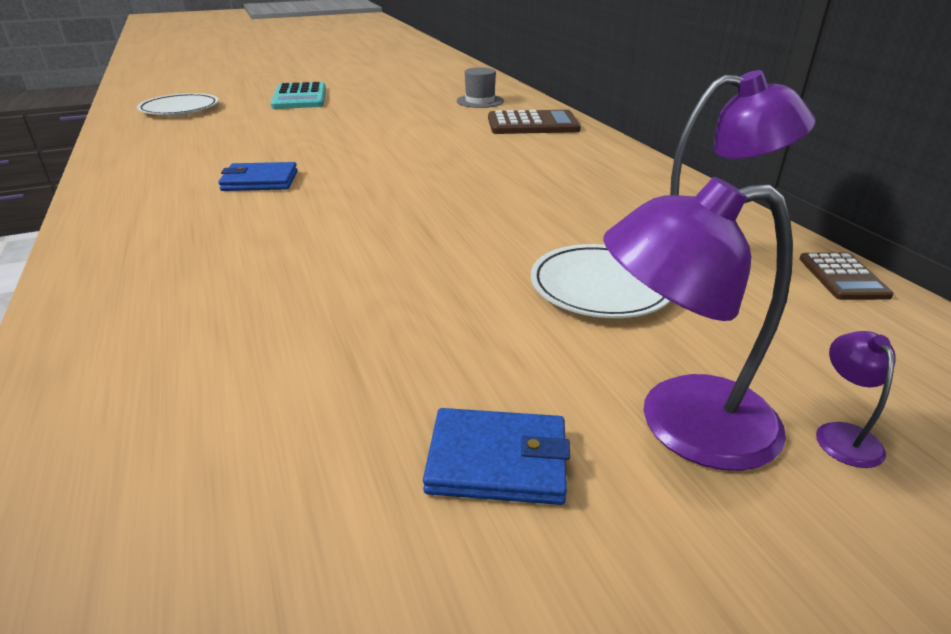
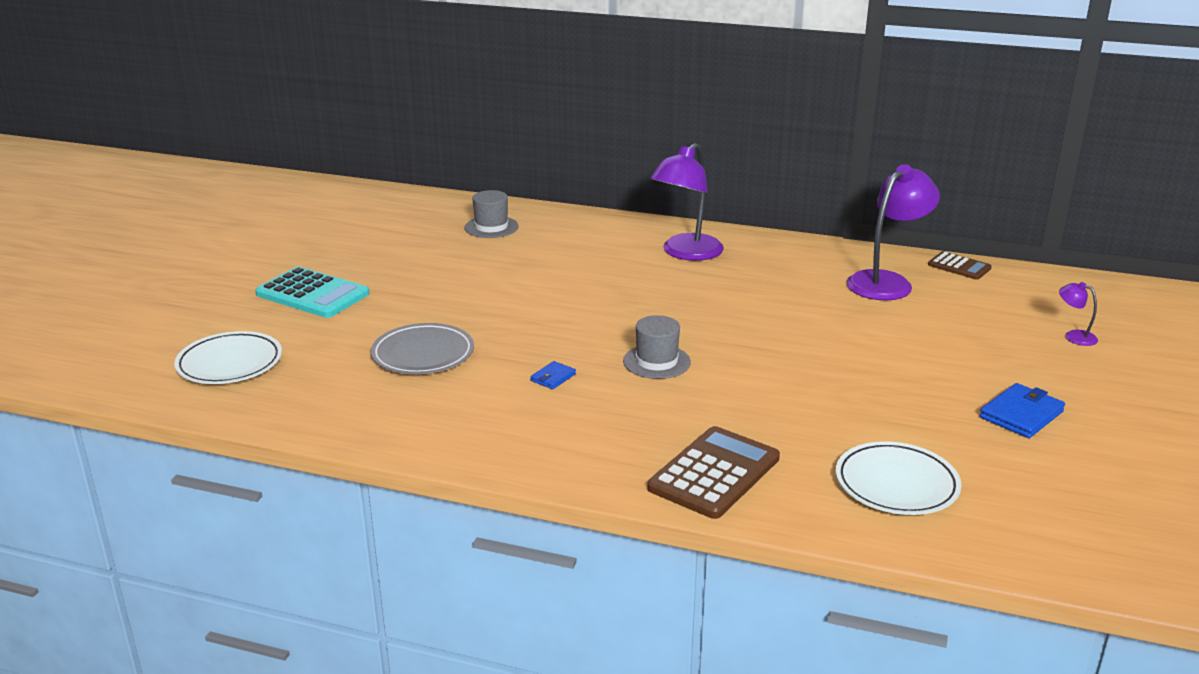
camera: 50 degrees left, 5 degrees down
blue wallet [218,162,297,191] -> blue wallet [531,361,576,389], size x0.56
brown calculator [488,110,581,134] -> brown calculator moved to [647,426,780,519]
white plate [531,244,670,318] -> white plate moved to [836,441,962,515]
purple lamp [603,177,793,471] -> purple lamp moved to [650,143,724,261]
none -> grey plate [371,323,474,374]
none -> grey hat [623,315,691,379]

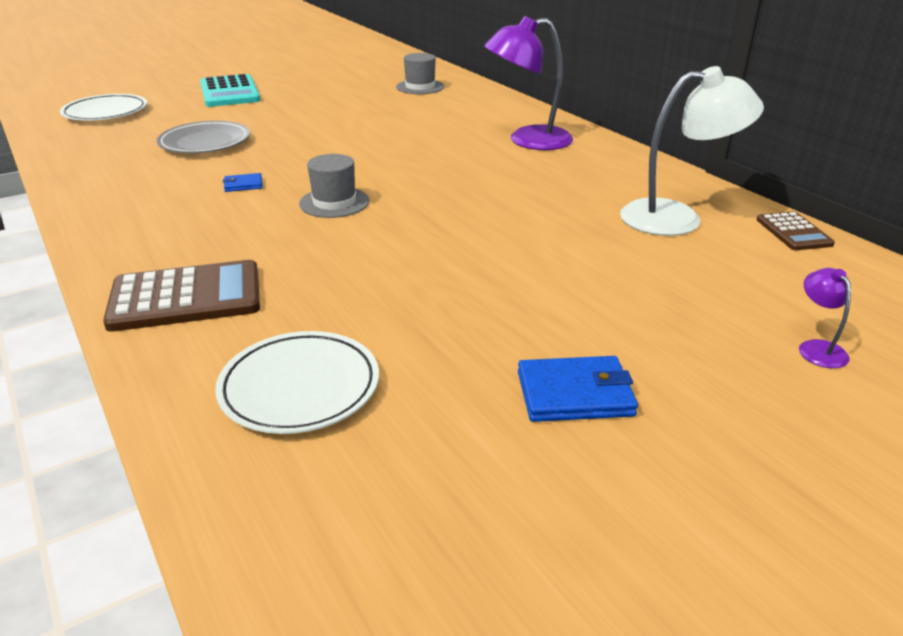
camera: 40 degrees right, 5 degrees up
purple lamp [846,164,940,300] -> white lamp [620,66,764,236]

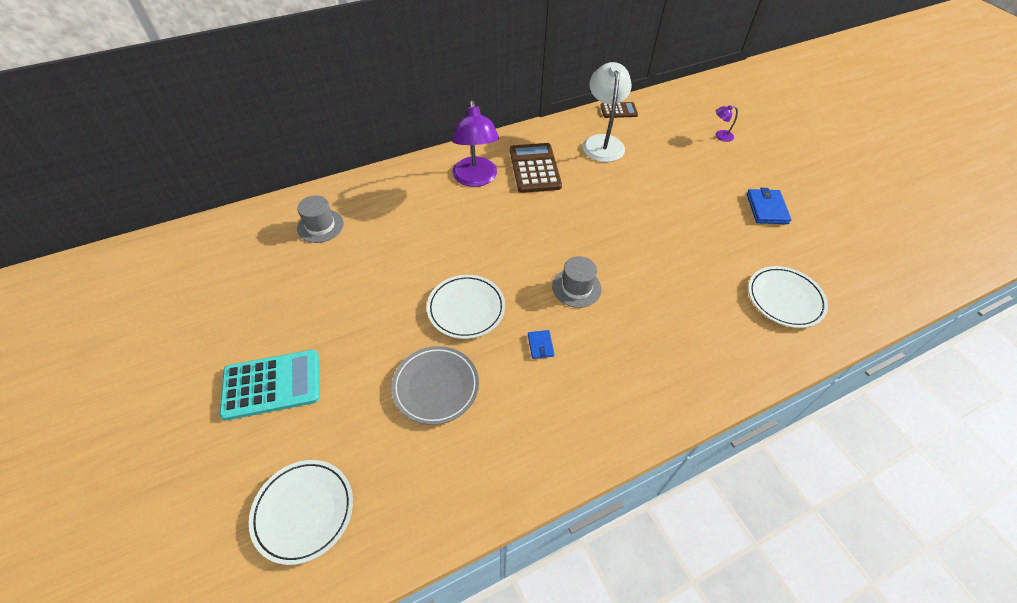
camera: 85 degrees left, 20 degrees up
brown calculator [103,260,260,332] -> brown calculator moved to [510,143,562,193]
none -> white plate [427,275,505,339]

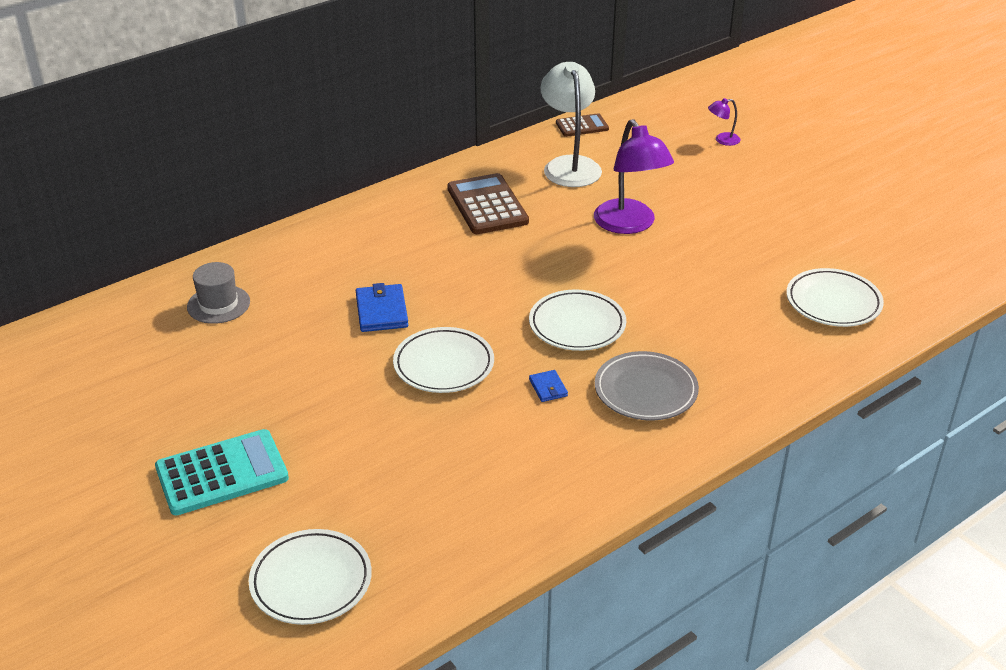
camera: 10 degrees left, 15 degrees down
grey plate [391,346,479,425] -> grey plate moved to [595,351,699,421]
purple lamp [452,100,499,187] -> purple lamp moved to [594,119,674,234]
grey hat [552,256,602,308] -> white plate [529,290,626,351]
blue wallet [746,188,792,224] -> blue wallet moved to [356,283,408,332]

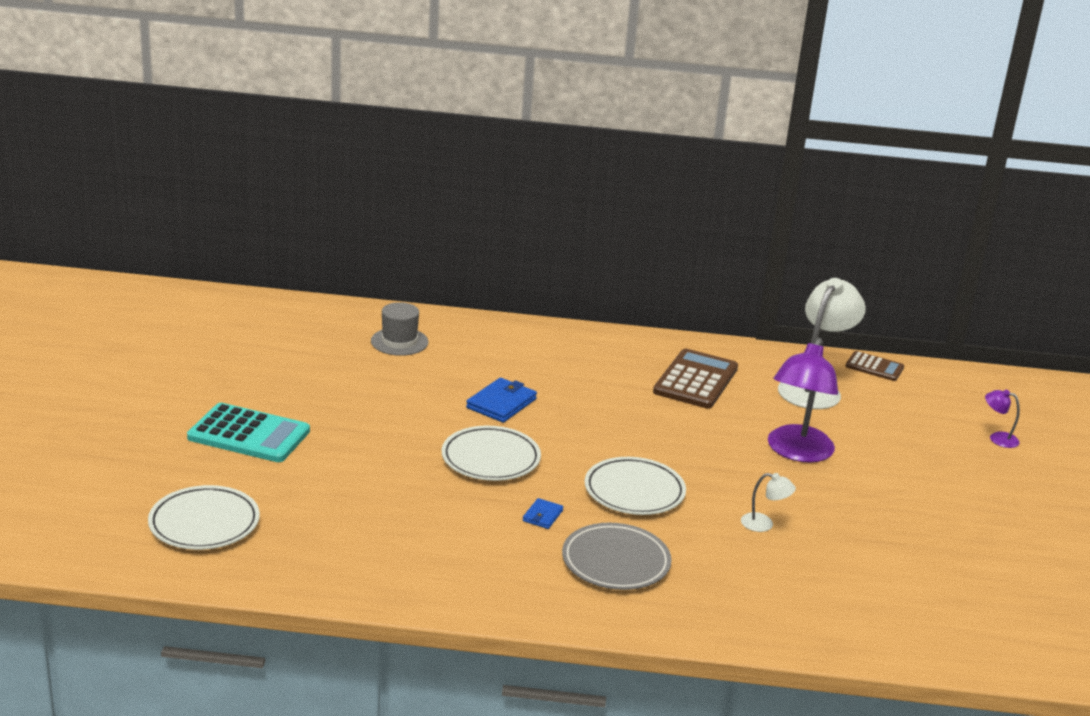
camera: 40 degrees right, 10 degrees down
white plate [786,268,884,327] -> none
none -> white lamp [741,473,796,532]

